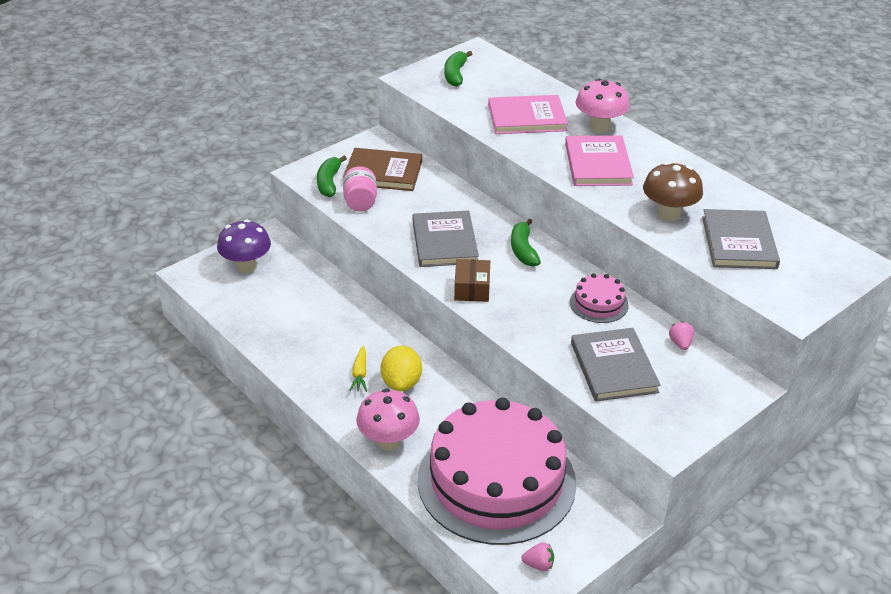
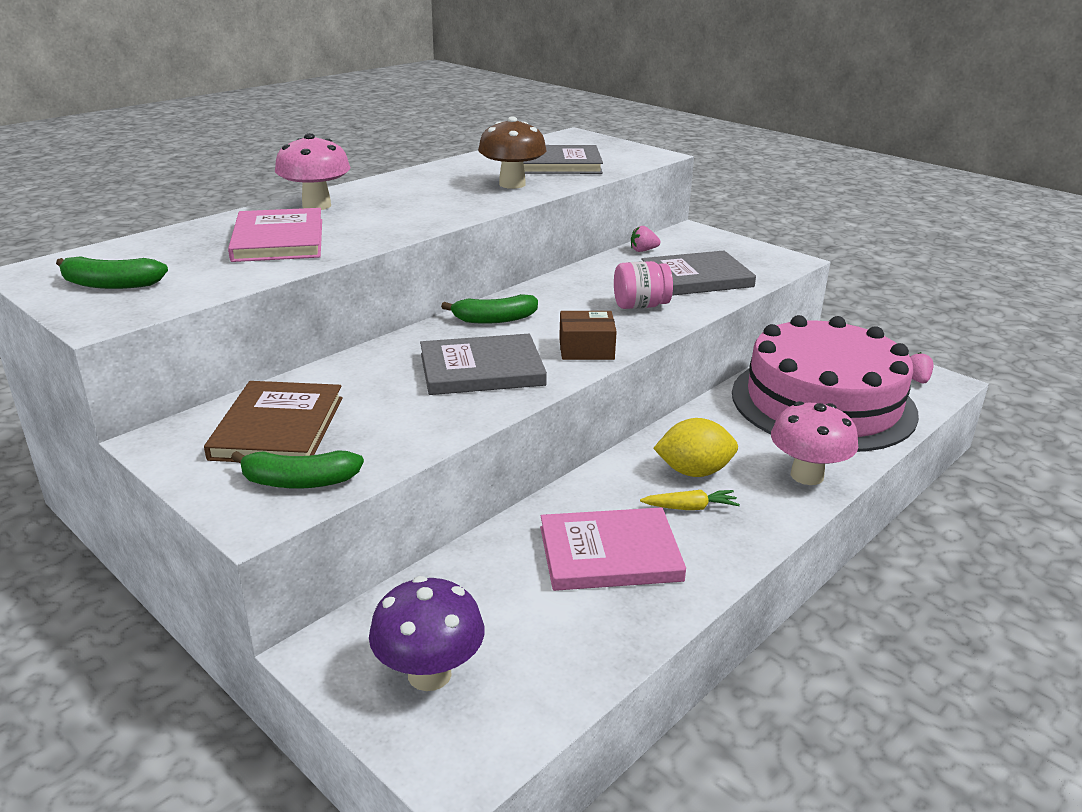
camera: 95 degrees left, 10 degrees down
pink jar [343,166,377,212] -> pink jar moved to [614,261,673,309]
pink book [565,135,634,186] -> pink book moved to [540,507,686,591]
pink cake [570,273,629,323] -> none

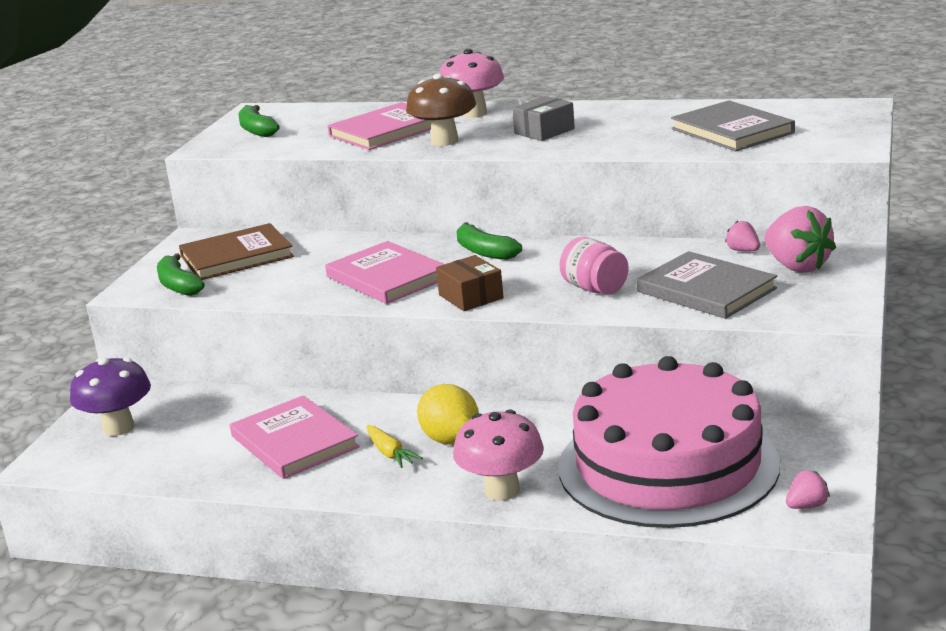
camera: 65 degrees right, 5 degrees down
grey book [420,334,547,395] -> pink book [325,241,444,304]
brown mushroom [478,117,546,189] -> brown mushroom moved to [406,74,476,146]
none -> grey box [512,96,575,141]
none -> pink strawberry [764,206,836,273]

